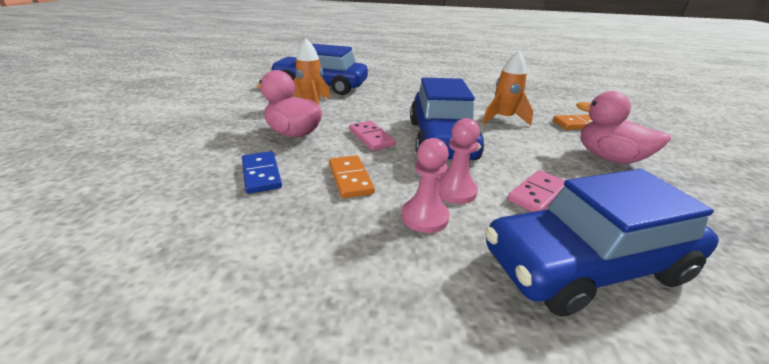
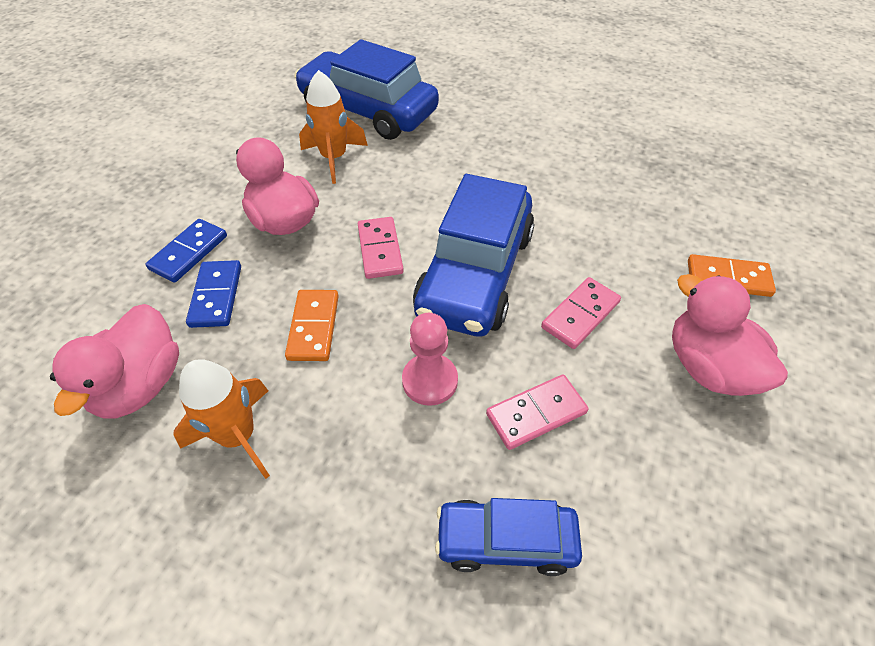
camera: 20 degrees right, 20 degrees up
pink pawn [402,138,450,233] -> none
orange rocket [482,50,533,126] -> orange rocket moved to [173,359,270,479]
blue car [485,169,719,317] -> blue car [435,498,582,576], size x0.55
none -> pink duck [50,304,179,419]
none -> blue domino [146,219,227,283]
none -> pink domino [541,277,621,349]

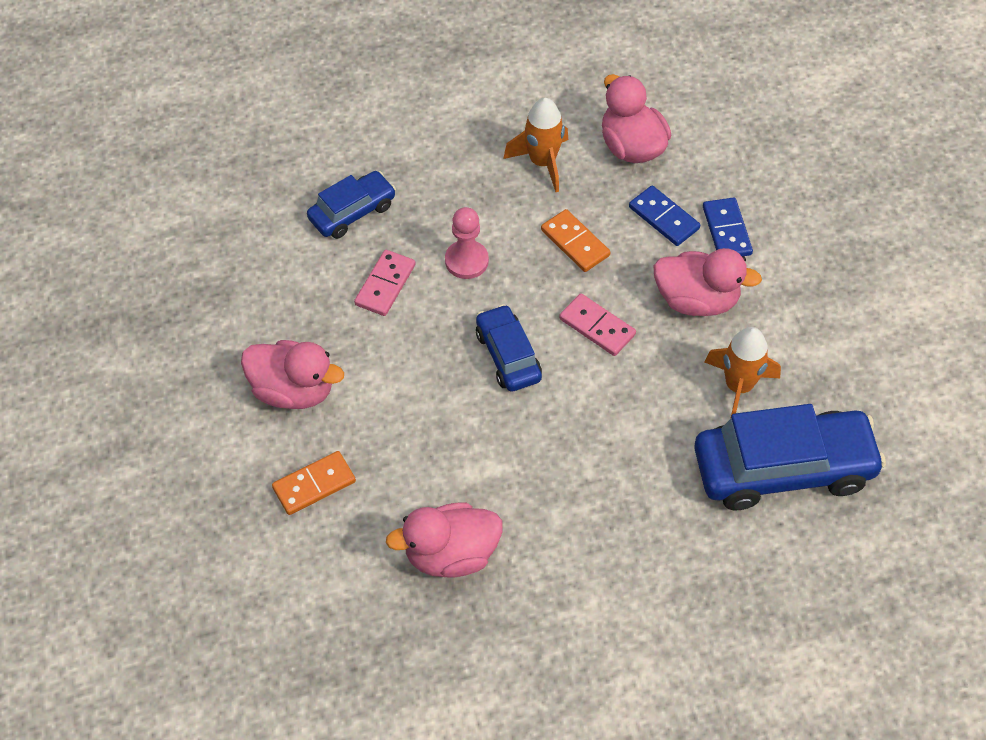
camera: 140 degrees right, 5 degrees up
blue car [413,174,535,337] -> blue car [476,304,542,391], size x0.55
pink domino [541,277,621,349] -> none
none -> pink duck [386,503,502,577]

